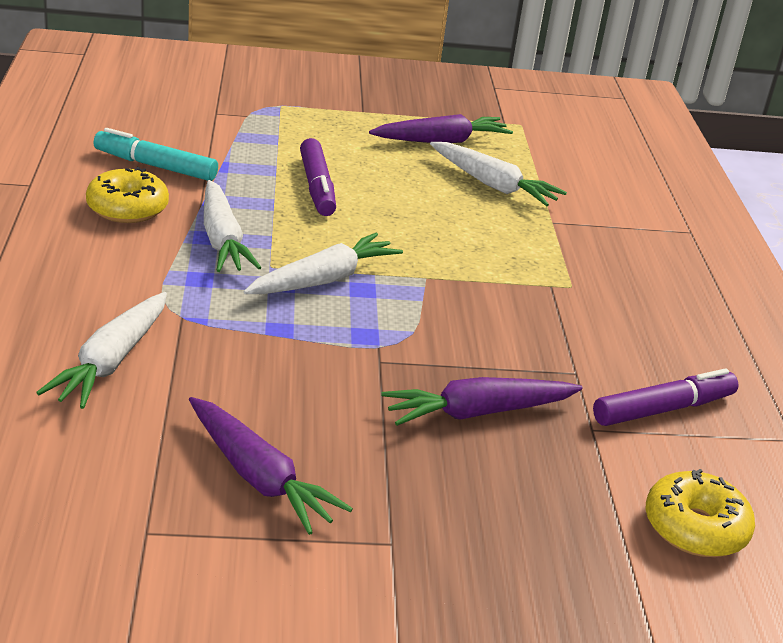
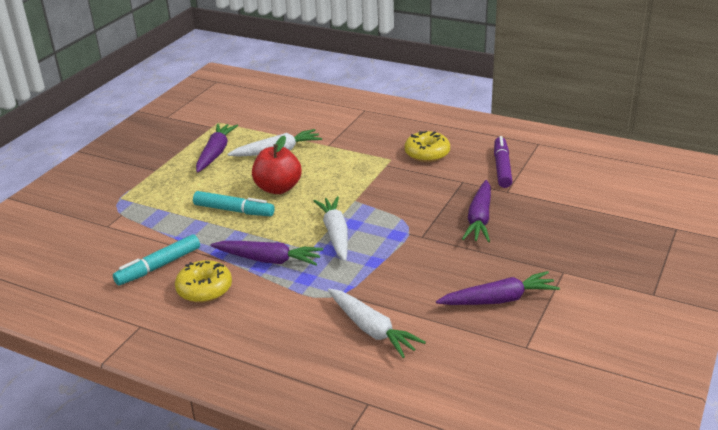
camera: 55 degrees left, 0 degrees up
white carrot [204,180,261,272] -> purple carrot [210,241,323,266]
purple marker [300,138,336,216] -> turquoise marker [193,191,275,216]
yellow donut [646,469,755,557] -> yellow donut moved to [405,131,450,162]
none -> red apple [252,136,302,194]

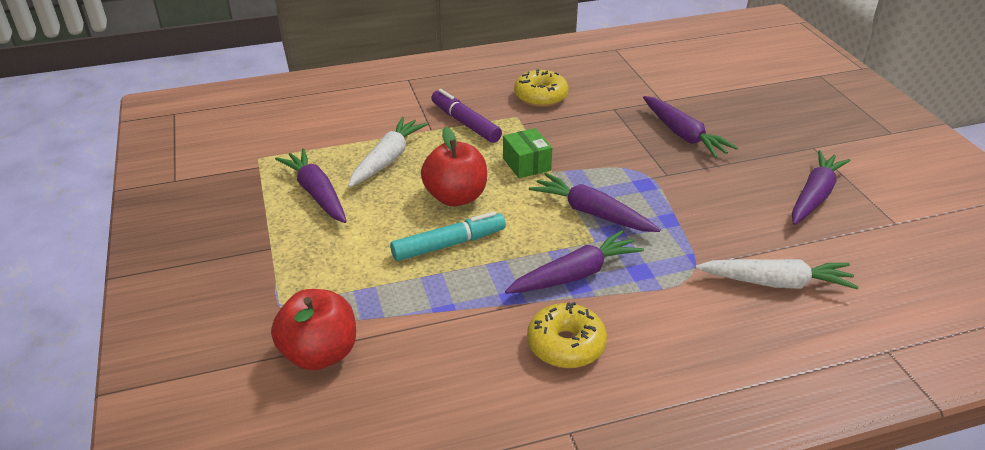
camera: 45 degrees left, 5 degrees up
turquoise marker [113,234,200,286] -> none
white carrot [313,196,348,261] -> purple carrot [529,173,661,232]
purple marker [494,136,513,188] -> purple marker moved to [431,89,502,143]
none -> red apple [271,289,356,370]
none -> green box [503,128,552,178]

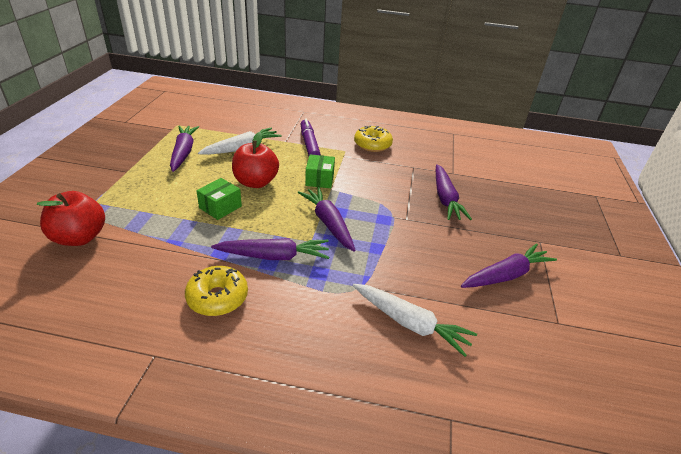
camera: 25 degrees right, 0 degrees up
turquoise marker [390,211,506,261] -> green box [196,178,242,220]

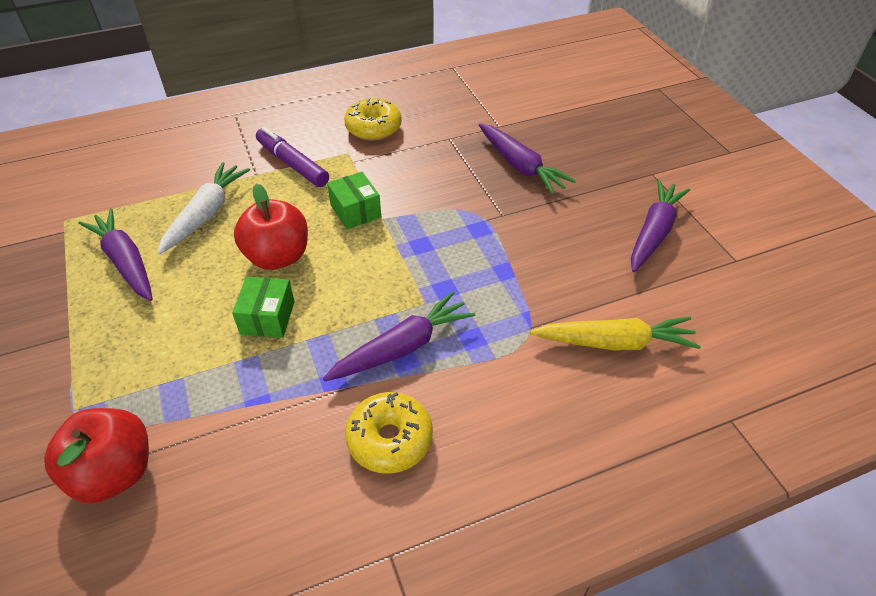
camera: 30 degrees left, 10 degrees up
purple carrot [298,187,356,252] -> none
white carrot [353,284,477,357] -> yellow carrot [530,317,701,350]

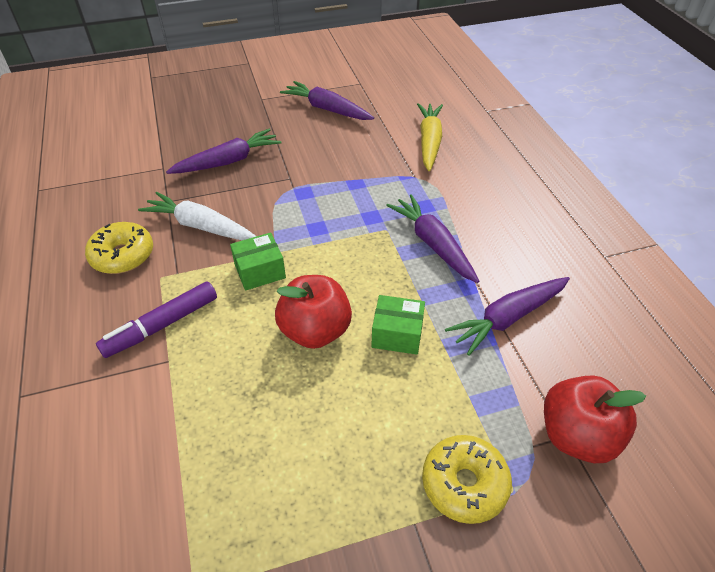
camera: 85 degrees left, 0 degrees up
purple carrot [78,208,153,301] -> purple carrot moved to [445,277,570,356]
white carrot [157,162,250,255] -> white carrot moved to [138,192,256,240]
yellow donut [345,392,433,474] -> yellow donut moved to [422,435,512,524]

